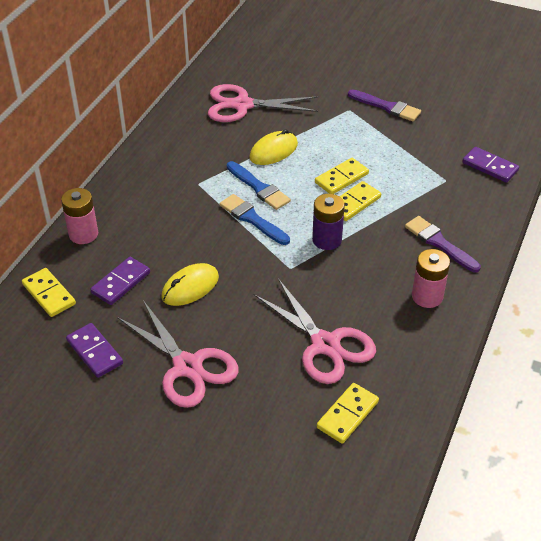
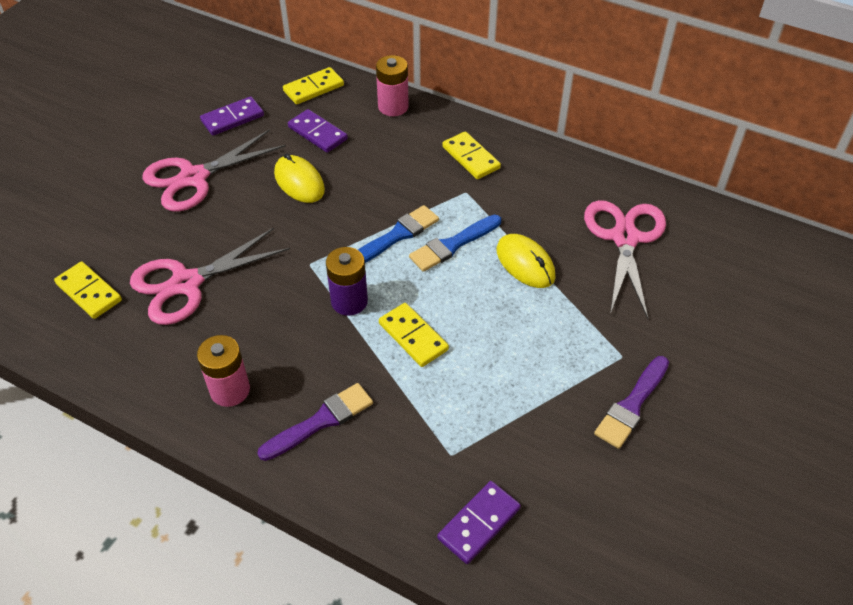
camera: 95 degrees right, 5 degrees up
yellow domino [315,158,369,194] -> yellow domino moved to [442,131,501,179]

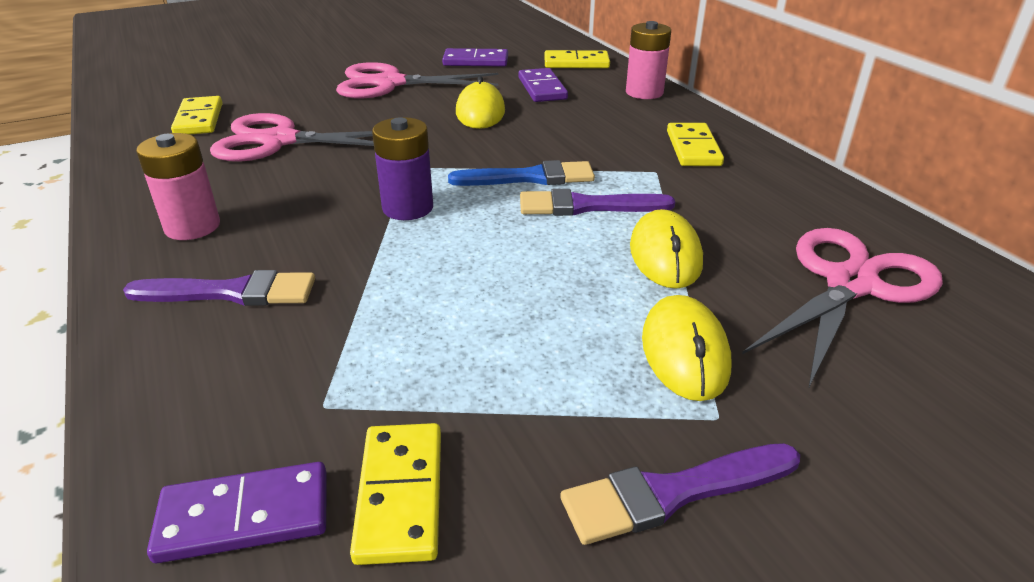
camera: 35 degrees right, 15 degrees down
yellow domino [379,303,449,367] -> yellow domino moved to [350,423,441,565]
blue brush [409,215,501,272] -> purple brush [520,189,675,216]
none -> yellow mouse [642,295,732,401]

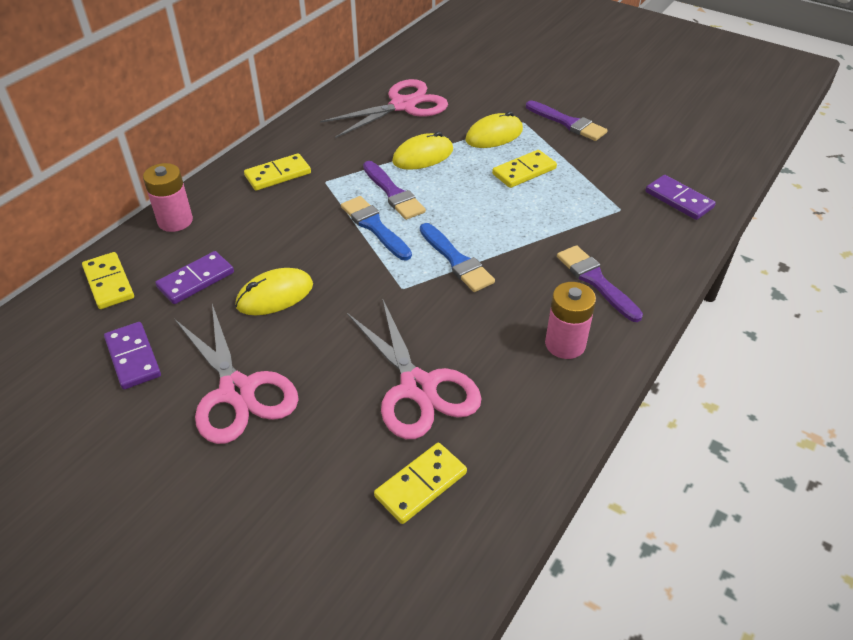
camera: 120 degrees left, 10 degrees up
yellow domino [350,423,441,565] -> yellow domino moved to [492,150,557,188]
purple battery [372,117,433,220] -> blue brush [420,223,495,292]
pink scissors [742,228,943,389] -> pink scissors turned 135 degrees clockwise [320,79,448,138]

